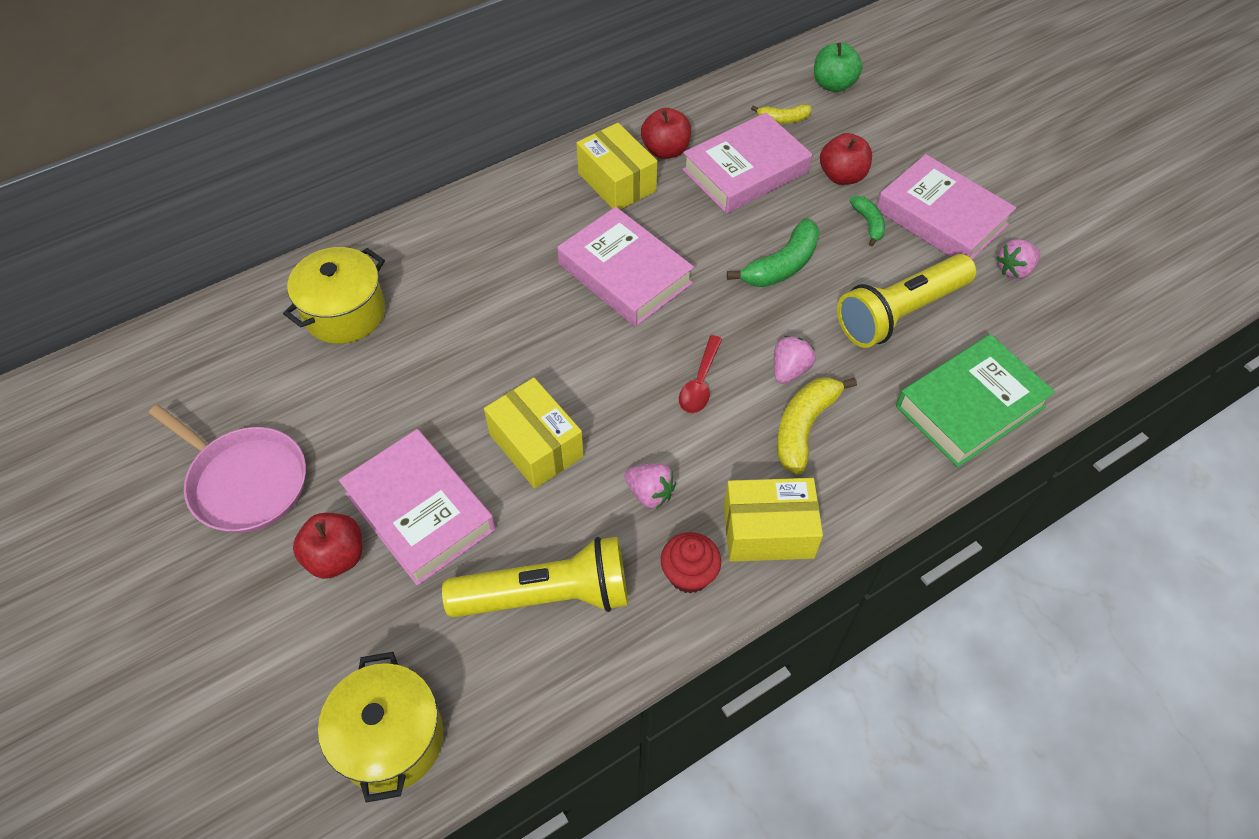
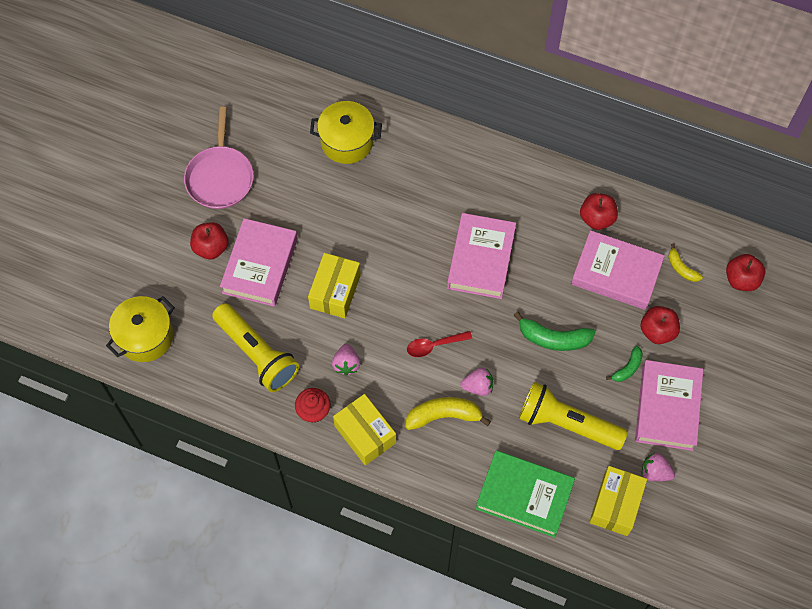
camera: 55 degrees right, 10 degrees up
yellow box [576,123,657,210] -> yellow box moved to [589,466,647,536]
green apple [814,43,862,92] -> red apple [726,254,766,291]

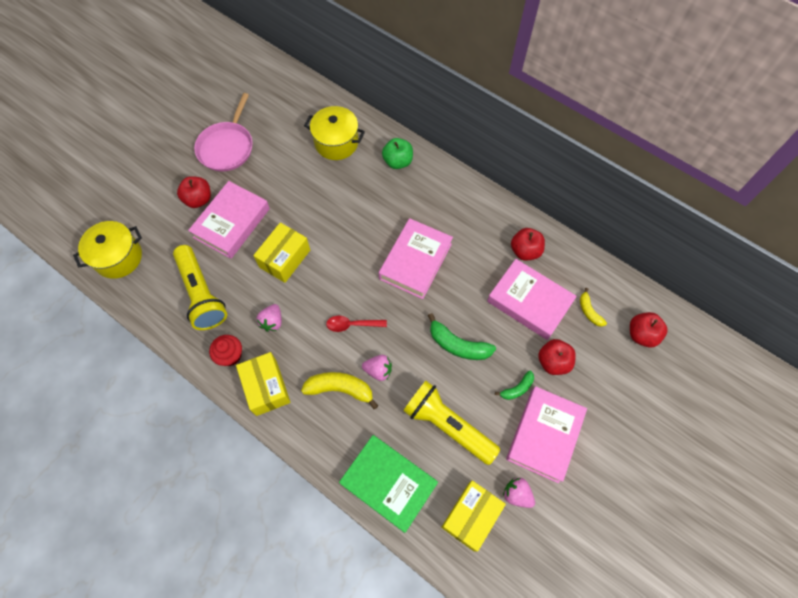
camera: 15 degrees right, 0 degrees up
none -> green apple [382,138,413,169]

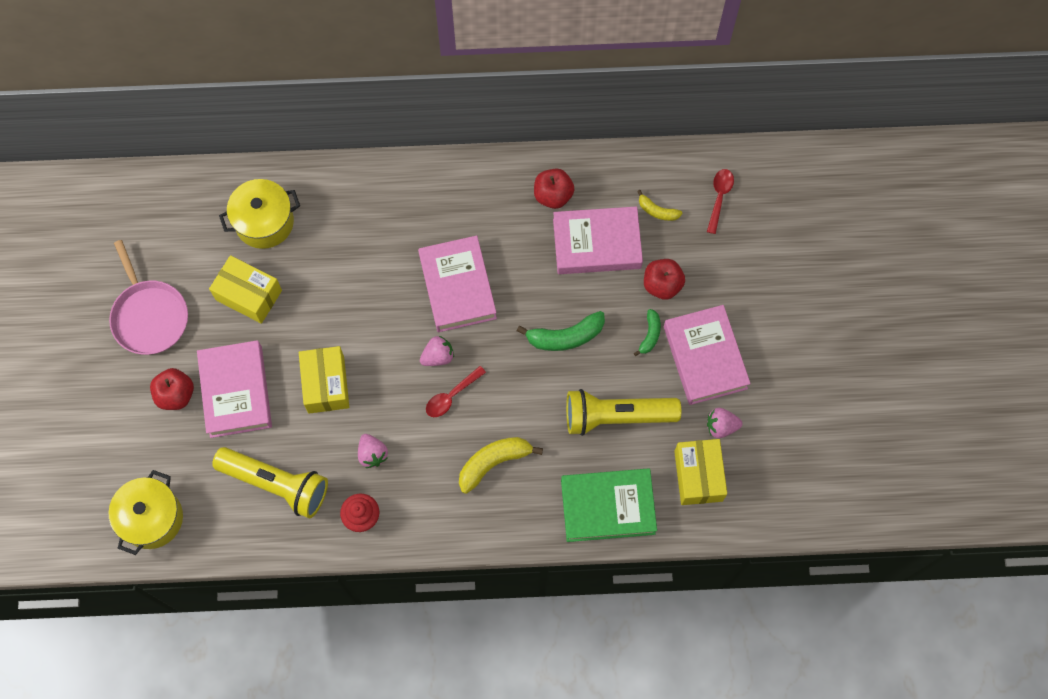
camera: 40 degrees left, 5 degrees up
yellow box [236,352,291,416] -> yellow box moved to [209,255,282,324]
pink strawberry [362,355,392,381] -> pink strawberry moved to [420,336,454,366]
green apple [382,138,413,169] -> none
red apple [630,312,668,347] -> red spoon [707,169,734,234]

